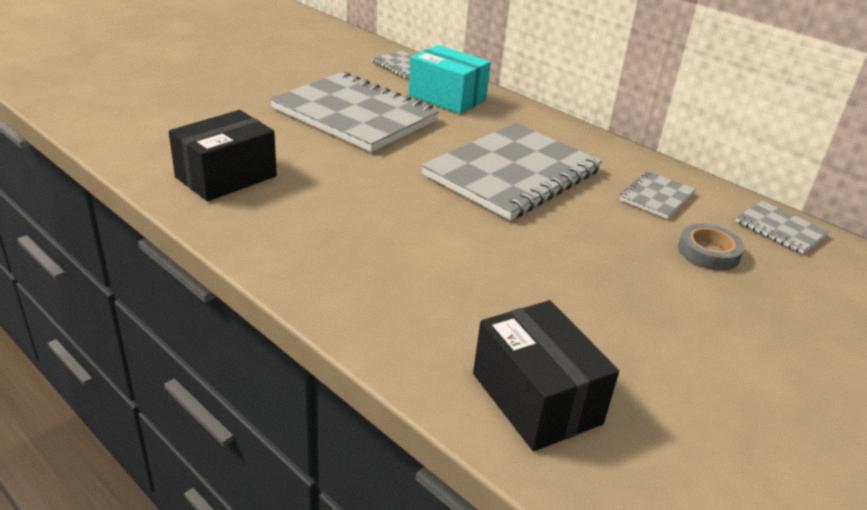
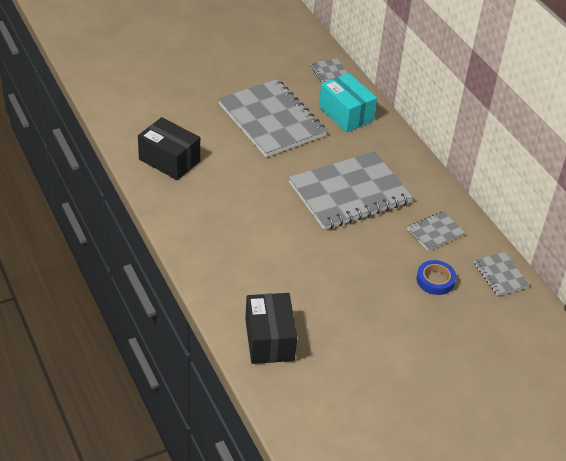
camera: 20 degrees right, 10 degrees up
black box [169,110,277,201] -> black box turned 60 degrees clockwise [138,117,200,180]
grey tape [678,224,745,270] -> blue tape [417,260,456,295]

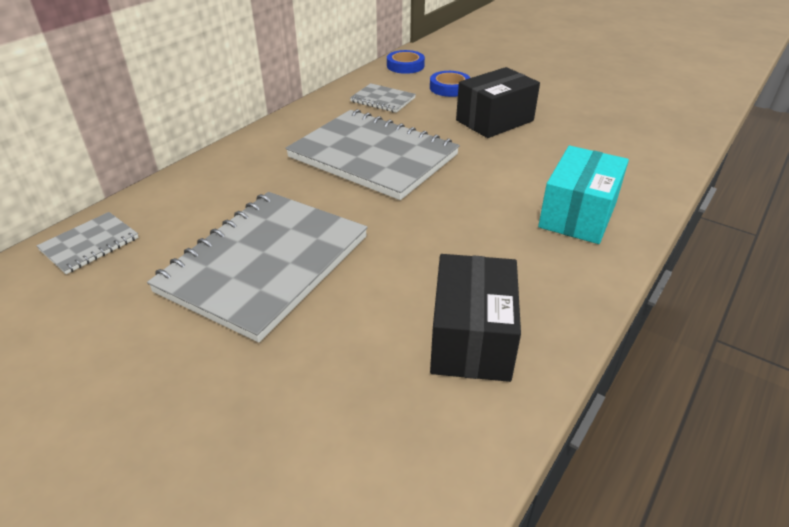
camera: 115 degrees left, 5 degrees down
black box [245,293,297,364] -> black box moved to [456,67,540,138]
turquoise box [319,73,377,132] -> turquoise box moved to [538,146,629,244]
grey notebook [474,252,529,296] -> blue tape [387,50,425,74]

